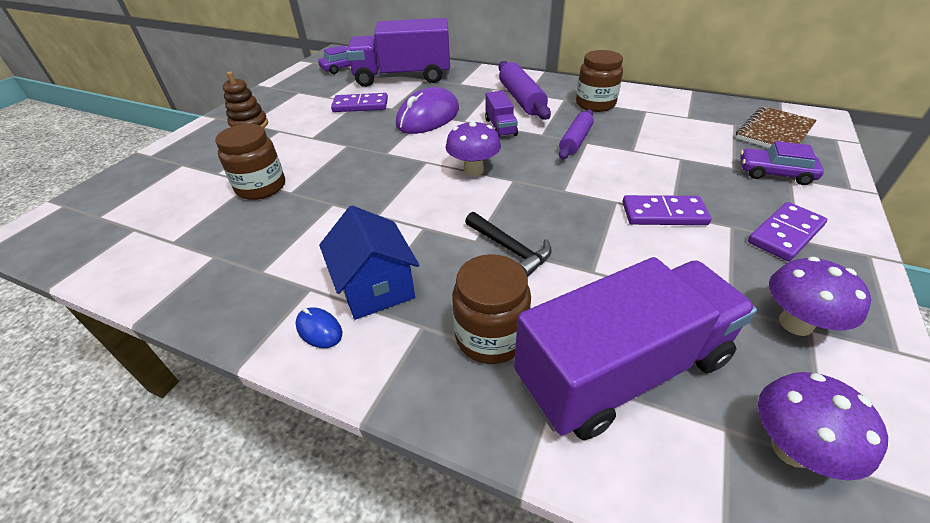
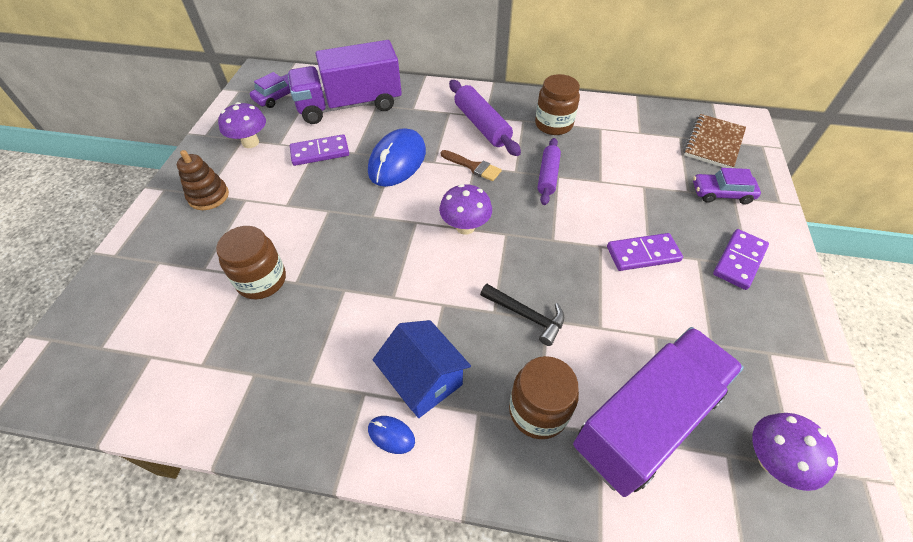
camera: 15 degrees left, 10 degrees up
purple mouse [396,87,459,134] -> blue mouse [368,128,426,187]
purple truck [485,91,518,137] -> brown brush [441,150,502,181]
purple mushroom [769,257,871,336] -> purple mushroom moved to [218,102,266,148]

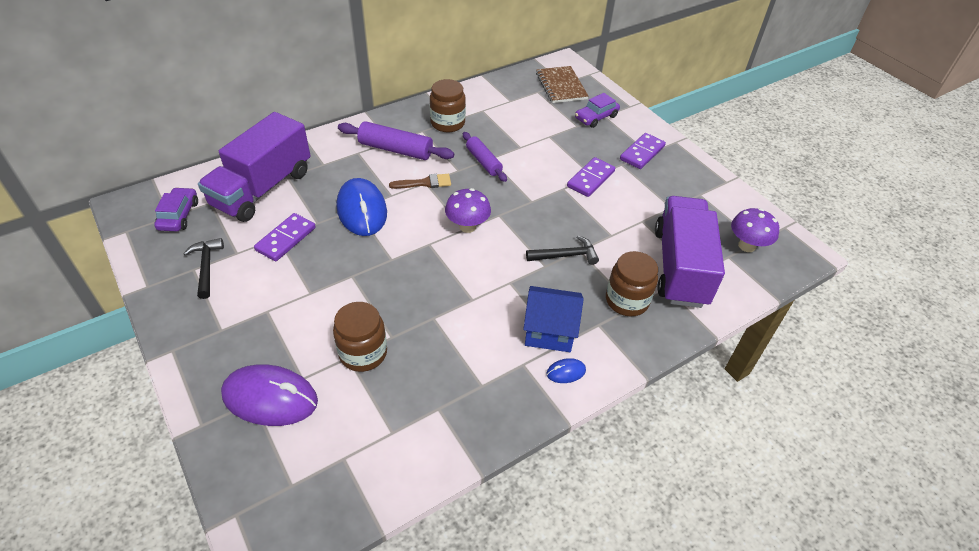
camera: 45 degrees left, 5 degrees down
brown stacking toy [177,150,229,210] -> none
purple mushroom [218,102,266,148] -> black hammer [183,238,224,299]
purple domino [713,229,769,290] -> purple domino turned 45 degrees clockwise [620,133,666,169]
none -> purple mouse [221,364,318,426]

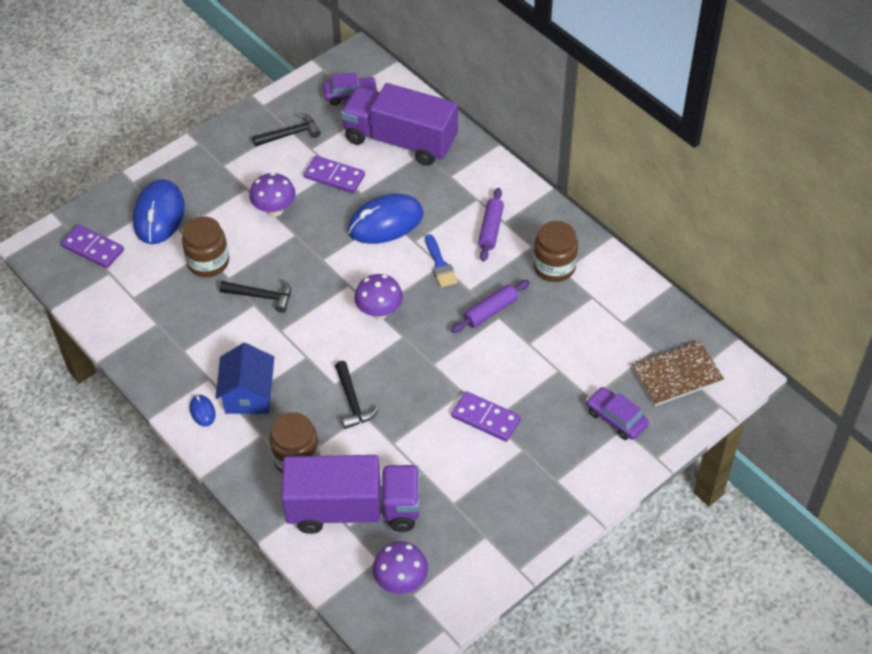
camera: 85 degrees right, 5 degrees up
purple mouse [221,364,318,426] -> blue mouse [133,179,185,244]
purple rolling pin [338,121,454,160] -> purple rolling pin [478,188,504,262], size x0.67
brown brush [389,174,451,189] -> blue brush [425,234,458,288]
purple domino [620,133,666,169] -> purple domino moved to [61,225,124,268]
none -> black hammer [220,279,291,313]
none -> purple mushroom [249,173,296,217]

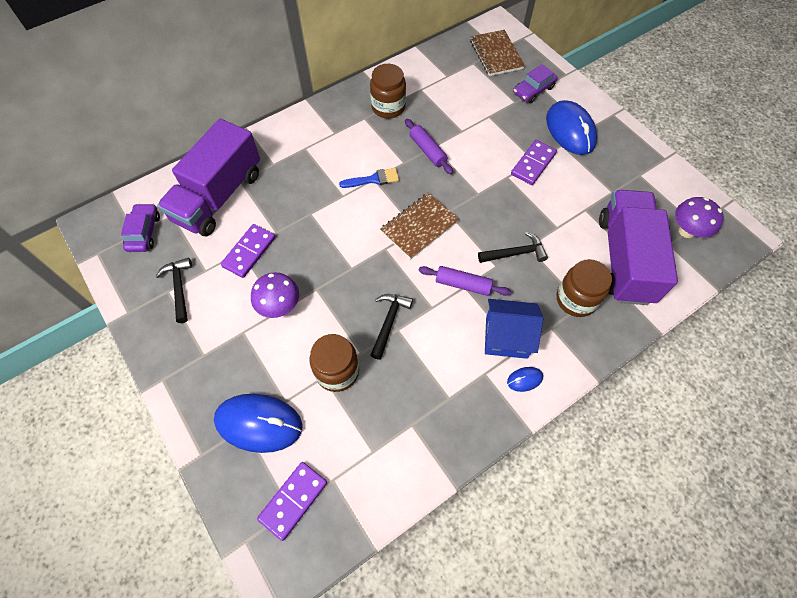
camera: 85 degrees left, 10 degrees up
blue mouse [348,194,424,244] -> blue mouse moved to [546,100,597,155]
purple mushroom [354,274,403,319] -> brown notebook [380,193,459,259]
purple rolling pin [478,188,504,262] -> purple rolling pin moved to [419,266,511,296]

